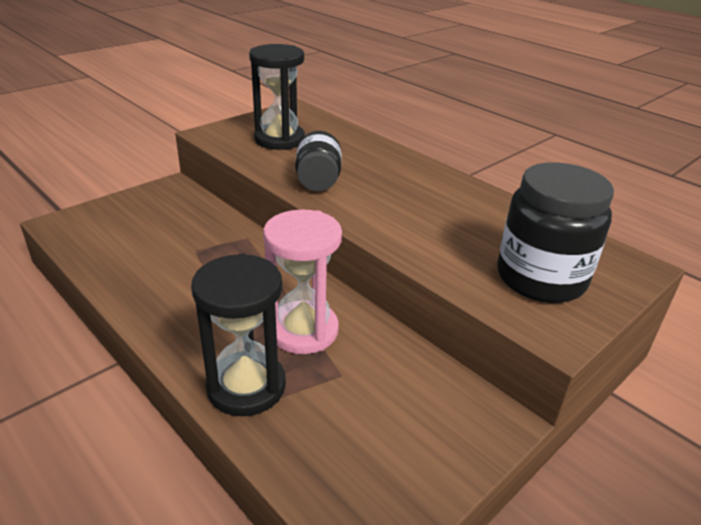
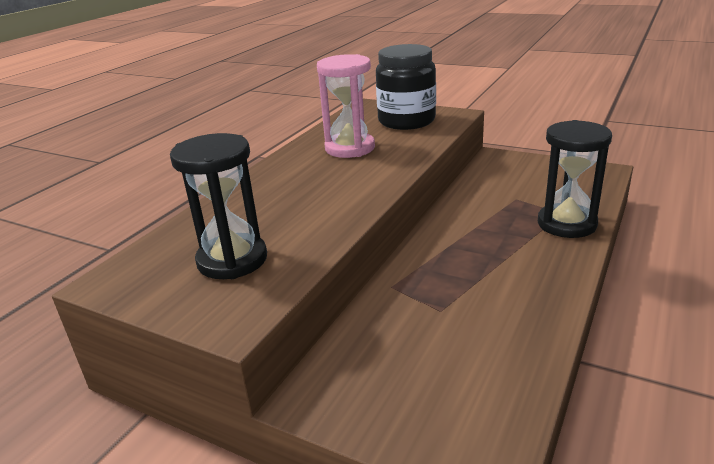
camera: 105 degrees left, 5 degrees down
pink hourglass [263,209,342,354] -> pink hourglass moved to [317,54,375,158]
black jar [295,131,341,191] -> none

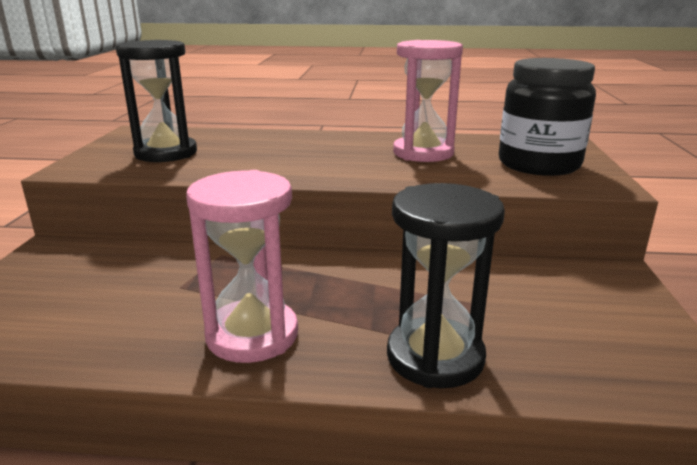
camera: 65 degrees right, 5 degrees down
none -> pink hourglass [186,170,298,363]

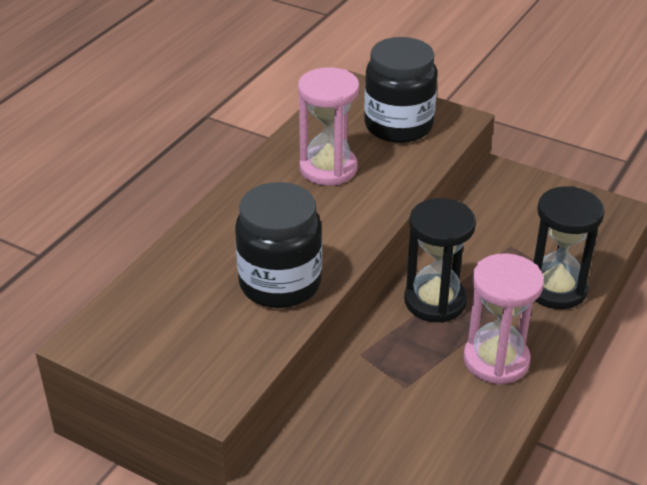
camera: 65 degrees left, 15 degrees up
black hourglass [116,40,197,162] -> black hourglass moved to [404,198,476,323]
none -> black jar [235,182,322,308]

